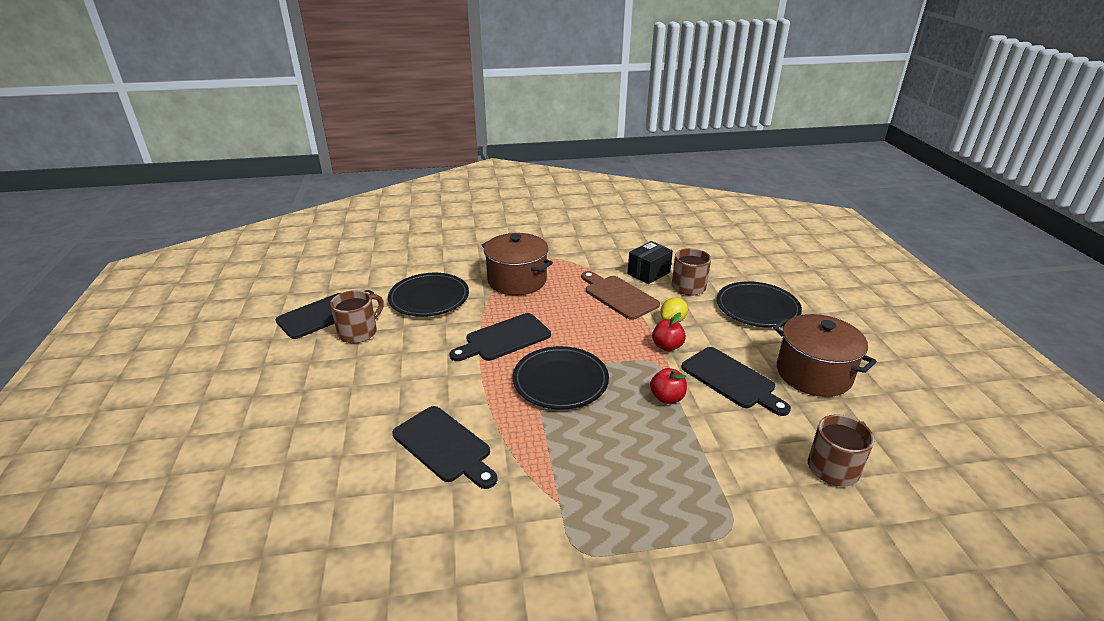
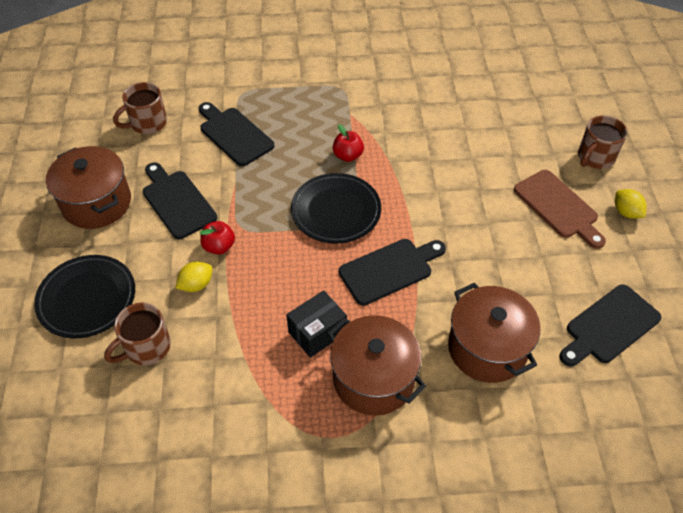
camera: 175 degrees left, 20 degrees up
brown mug [330,290,384,343] -> brown mug moved to [578,115,627,169]
black plate [388,273,469,317] -> brown pot [448,283,541,383]
black cutting board [392,406,497,489] -> black cutting board moved to [199,102,275,166]
brown cutting board [581,271,660,320] -> brown cutting board moved to [514,170,606,249]
black box [628,241,673,284] -> black box moved to [286,290,347,358]
red apple [650,368,687,404] -> red apple moved to [333,124,364,162]
none -> yellow lemon [615,189,647,219]

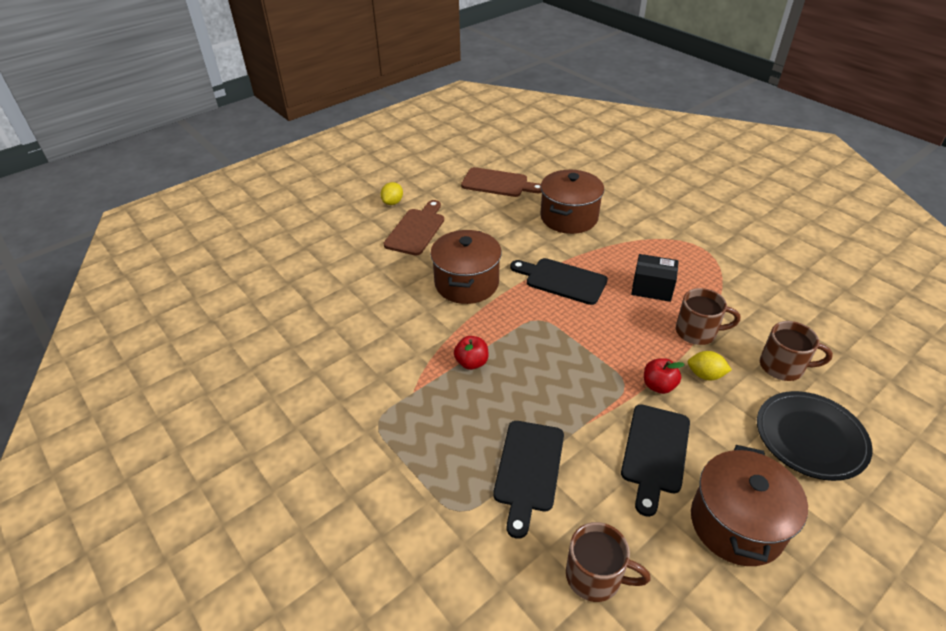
camera: 125 degrees left, 10 degrees down
black plate [291,173,381,243] -> none
brown pot [327,315,426,416] -> brown pot moved to [430,230,502,304]
black cutting board [559,284,661,367] -> brown cutting board [461,167,542,197]
brown mug [578,115,627,169] -> brown mug moved to [676,288,740,345]

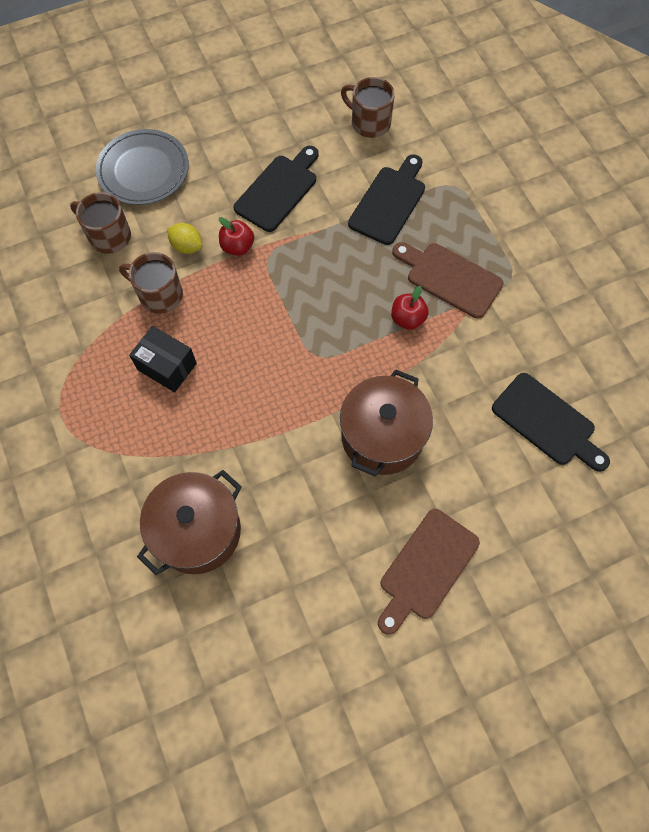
camera: 165 degrees left, 25 degrees up
yellow lemon [380,182,403,205] -> none
brown cutting board [461,167,542,197] -> brown cutting board moved to [392,242,504,319]
black cutting board [510,258,608,305] -> black cutting board moved to [492,373,610,472]
brown pot [691,445,808,566] -> none
black plate [757,391,873,481] -> grey plate [96,129,189,205]

